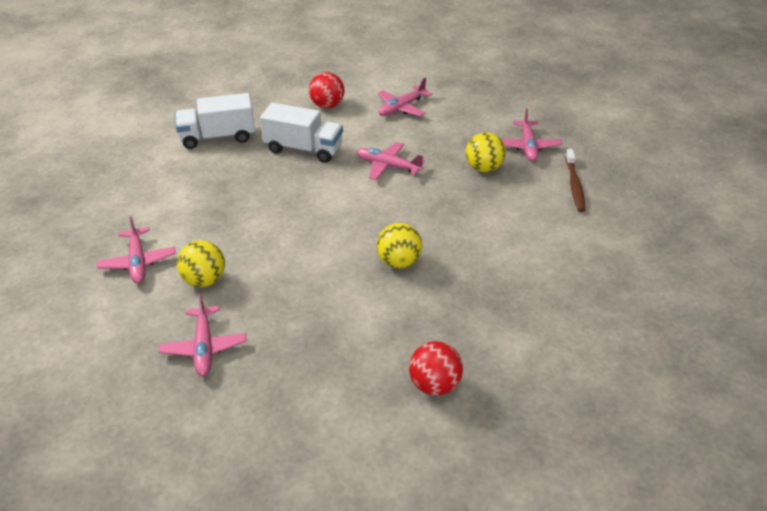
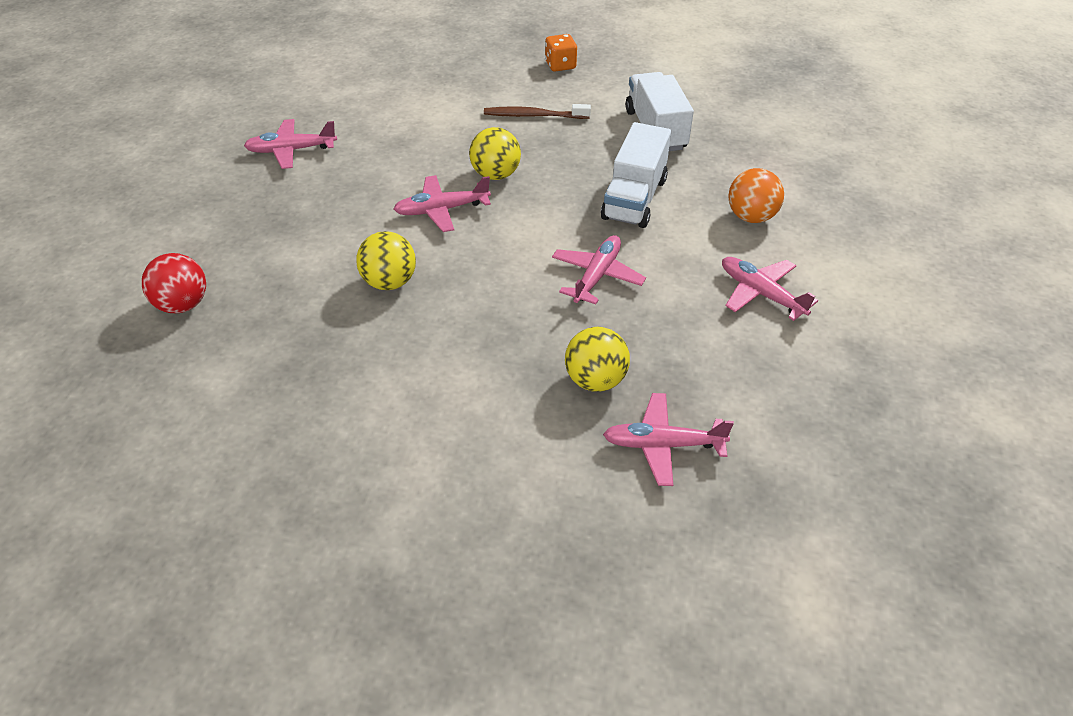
camera: 90 degrees right, 5 degrees up
pink plane [97,216,176,284] -> pink plane moved to [394,175,491,232]
yellow ball [177,240,225,287] -> yellow ball moved to [469,127,521,180]
red ball [309,72,344,109] -> orange ball [728,168,784,223]
brown toothbrush [565,149,585,212] -> brown toothbrush moved to [484,104,591,119]
none -> orange dice [545,34,577,72]

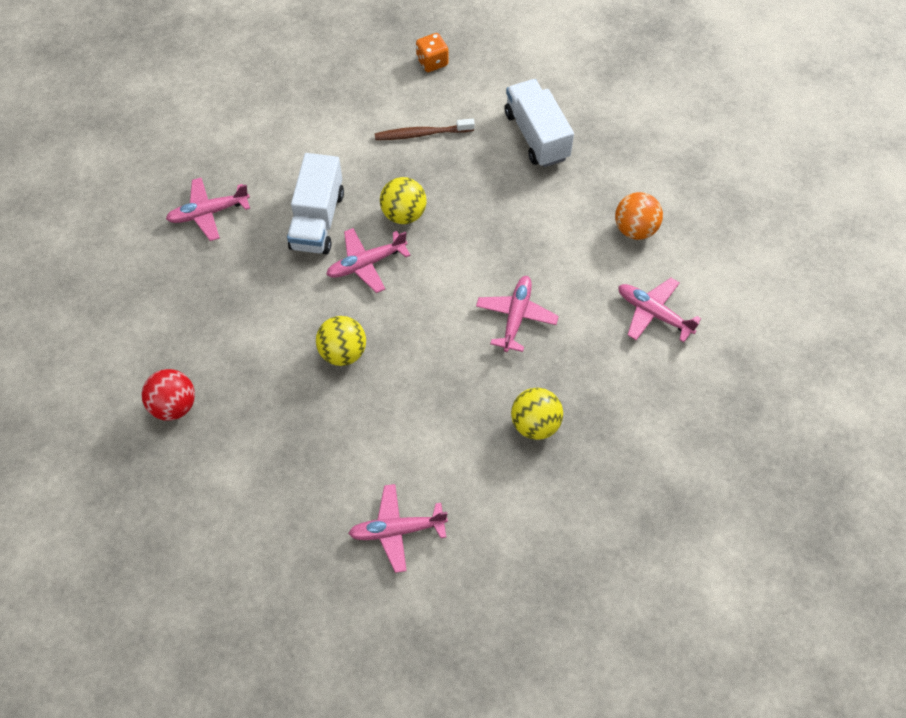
camera: 10 degrees left, 15 degrees up
white truck [601,122,671,228] -> white truck moved to [287,153,344,254]
pink plane [603,393,734,486] -> pink plane moved to [348,484,448,573]

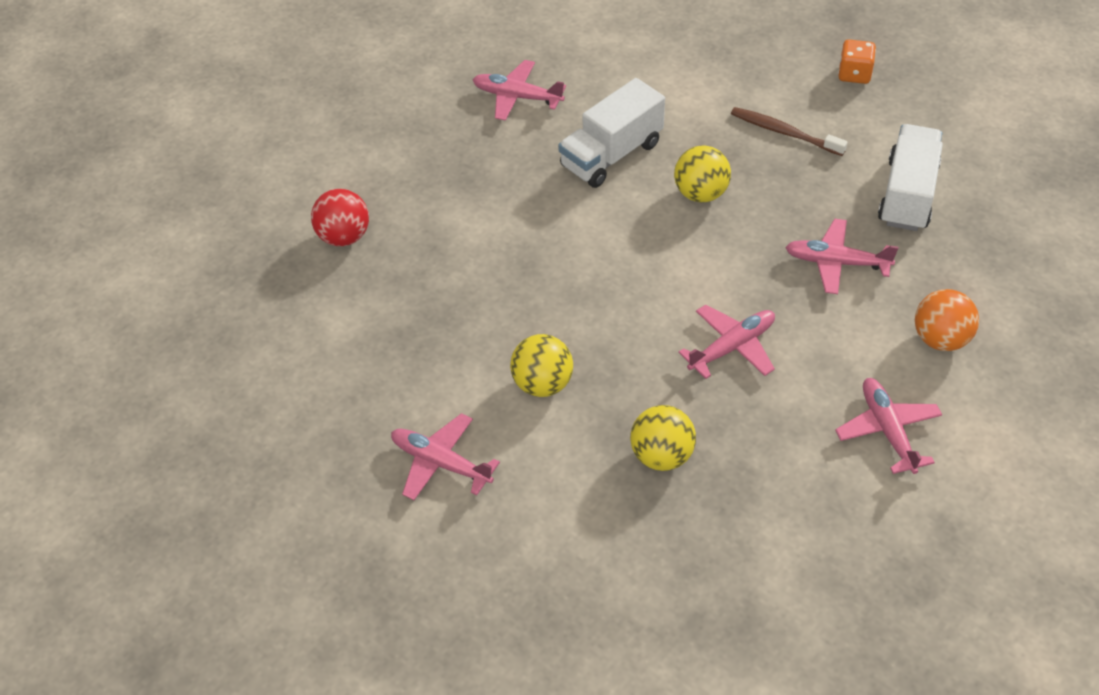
camera: 40 degrees right, 10 degrees down
yellow ball [316,316,366,366] -> yellow ball moved to [510,334,573,397]
pink plane [326,228,411,293] -> pink plane moved to [785,219,899,294]

